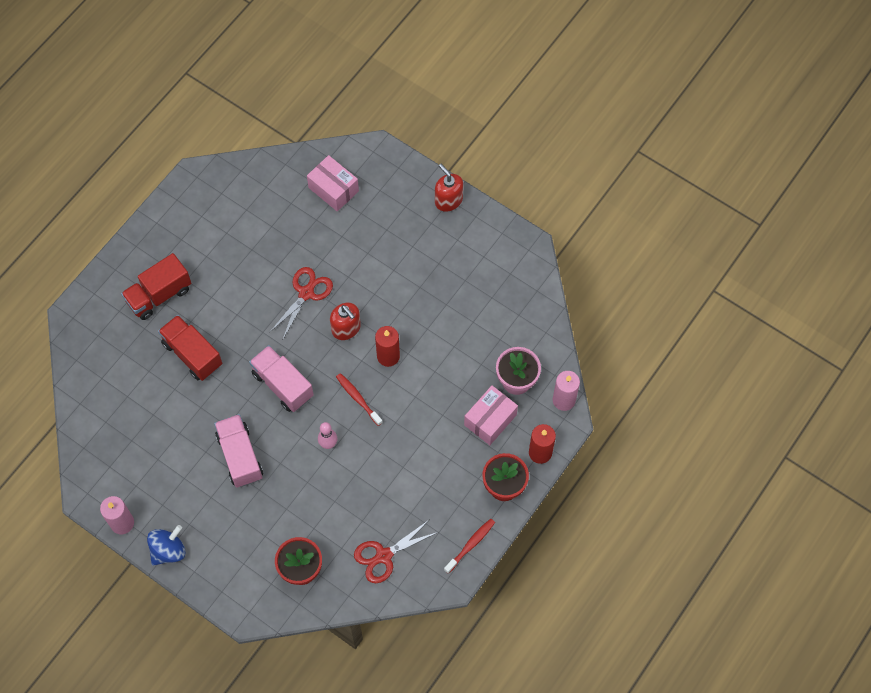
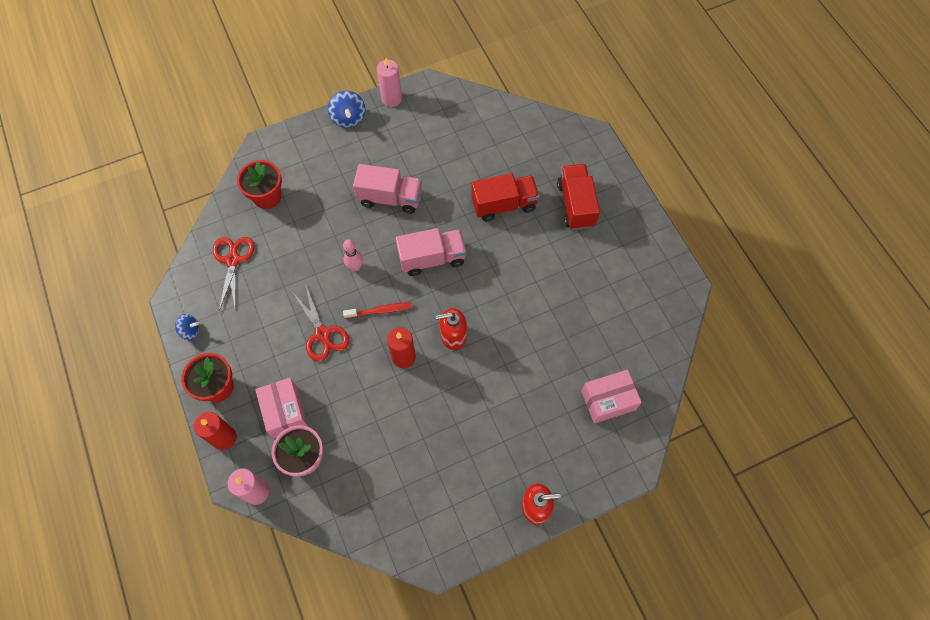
camera: 120 degrees right, 0 degrees up
red scissors [270,267,333,339] -> red scissors moved to [292,286,349,362]
red toothbrush [444,519,495,574] -> blue spinning top [175,314,199,340]

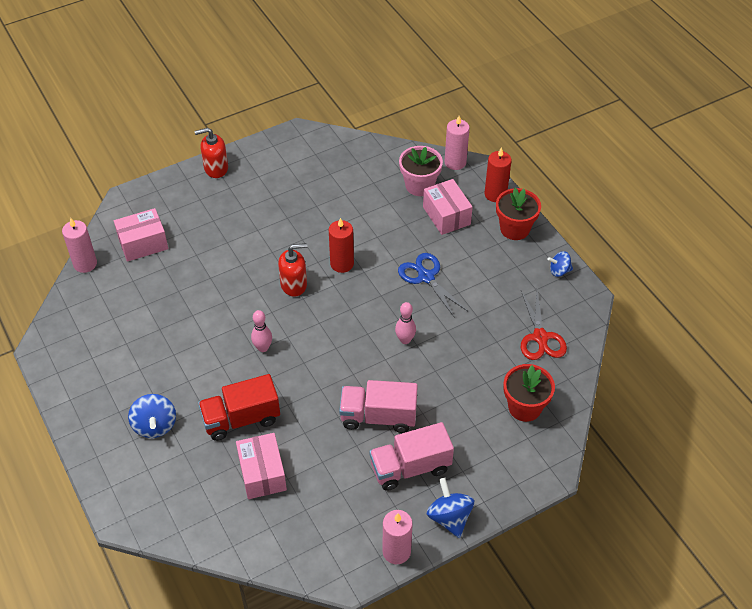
camera: 175 degrees right, 15 degrees down
red scissors [292,286,349,362] -> blue scissors [398,253,468,318]
red toothbrush [343,303,412,319] -> none
pink truck [396,228,466,276] -> pink truck moved to [369,422,454,491]
red truck [557,164,600,230] -> blue spinning top [128,394,176,438]
none -> pink candle [62,218,97,273]
none -> pink box [236,433,287,499]
none -> pink bowling pin [251,310,272,352]

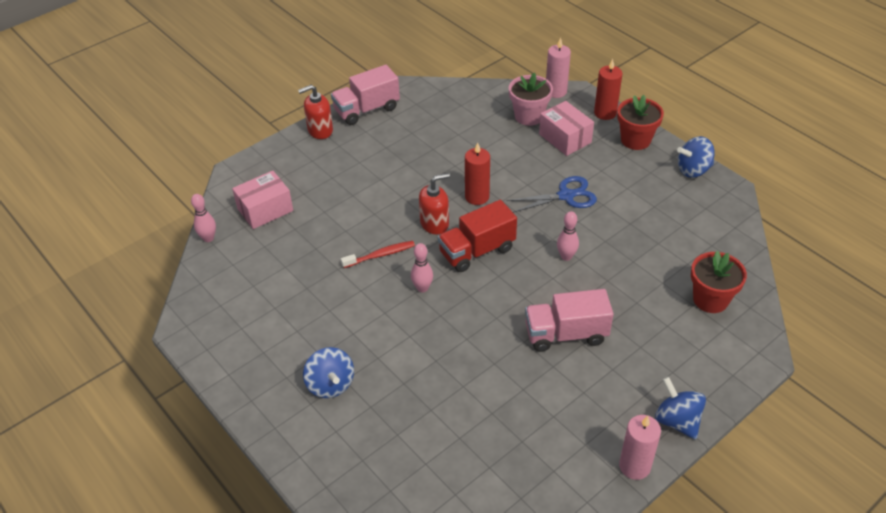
camera: 10 degrees left, 5 degrees down
pink candle [62,218,97,273] -> pink bowling pin [191,194,216,242]
red truck [198,374,280,441] -> red truck moved to [438,200,517,272]
pink box [236,433,287,499] -> none
pink truck [369,422,454,491] -> pink truck moved to [331,65,400,125]
blue scissors [398,253,468,318] -> blue scissors turned 120 degrees clockwise [506,176,597,213]
red scissors [521,291,567,360] -> none
blue spinning top [547,251,573,277] -> blue spinning top [677,136,715,178], size x1.57
none -> red toothbrush [341,241,415,268]

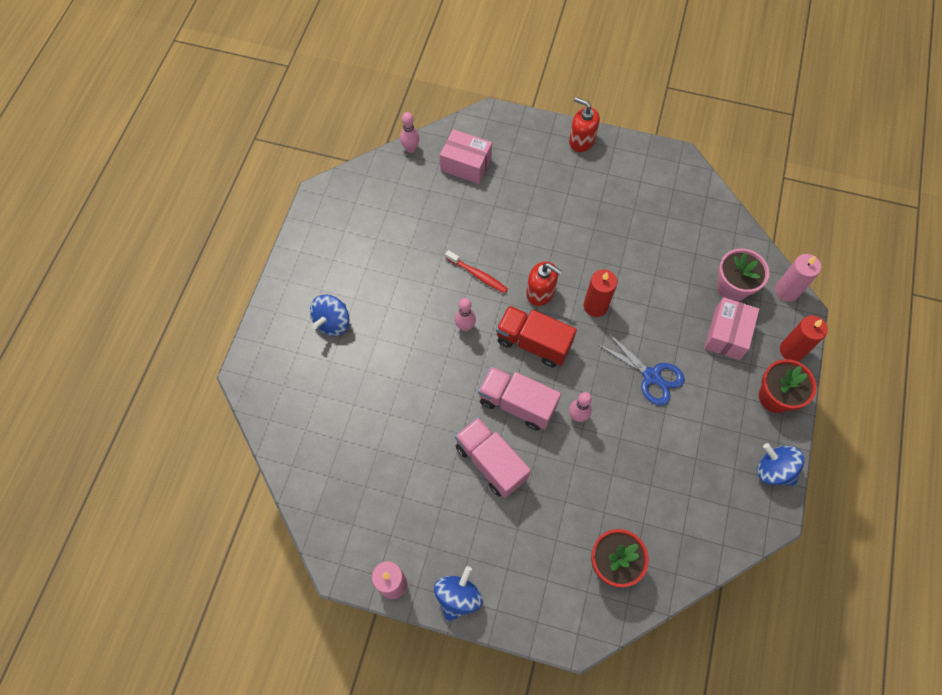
camera: 55 degrees right, 20 degrees up
pink truck [331,65,400,125] -> pink truck moved to [478,366,561,431]

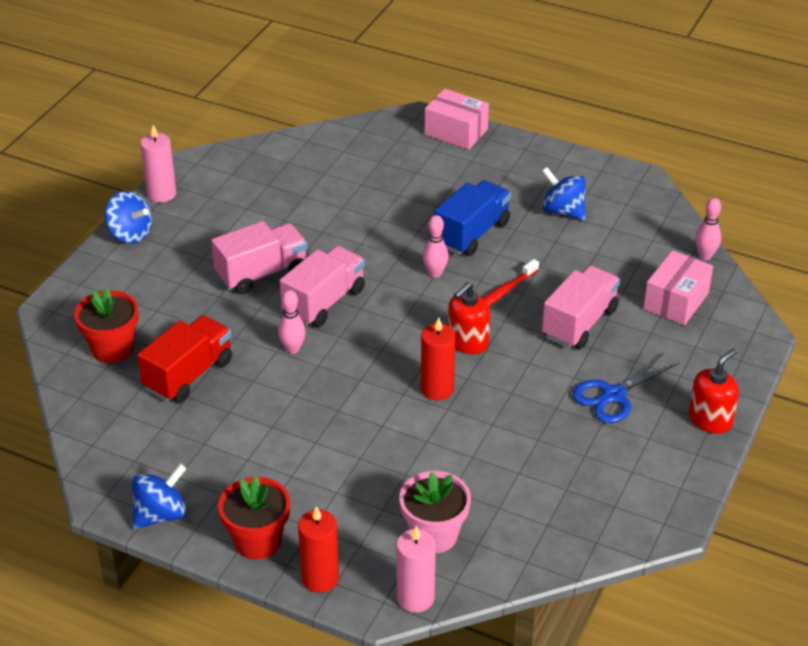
camera: 100 degrees right, 25 degrees down
blue spinning top [310,295,349,336] -> blue spinning top moved to [542,167,586,220]
red truck [496,306,577,367] -> red truck moved to [137,315,232,403]
blue scissors [597,332,685,405] -> blue scissors moved to [572,352,680,423]
pink box [704,297,759,360] -> pink box moved to [425,89,489,150]
none -> blue truck [434,180,511,256]
none -> pink truck [542,266,620,349]

